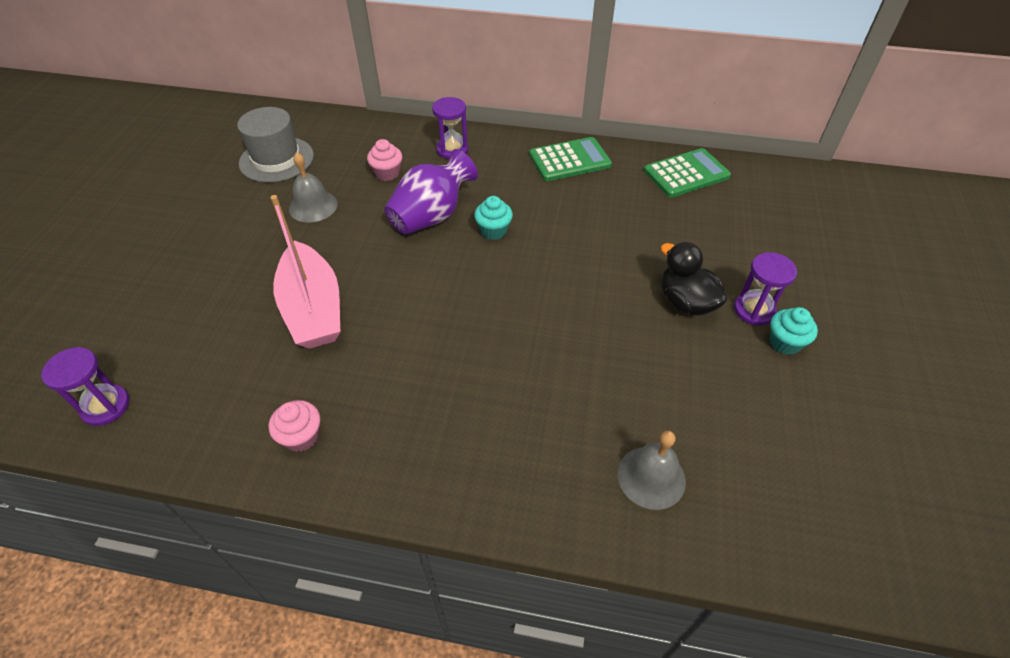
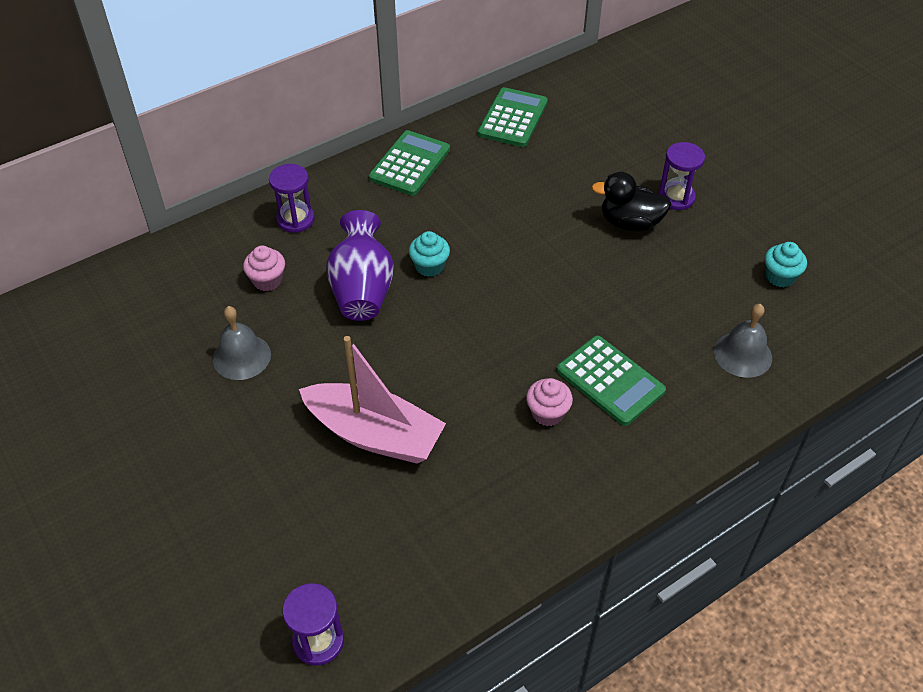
camera: 45 degrees left, 0 degrees up
grey hat [237,107,314,183] -> none
pink cupcake [268,400,320,452] -> pink cupcake moved to [526,378,573,426]
turquoise cupcake [769,307,818,355] -> turquoise cupcake moved to [765,242,807,287]
none -> green calculator [557,336,666,426]

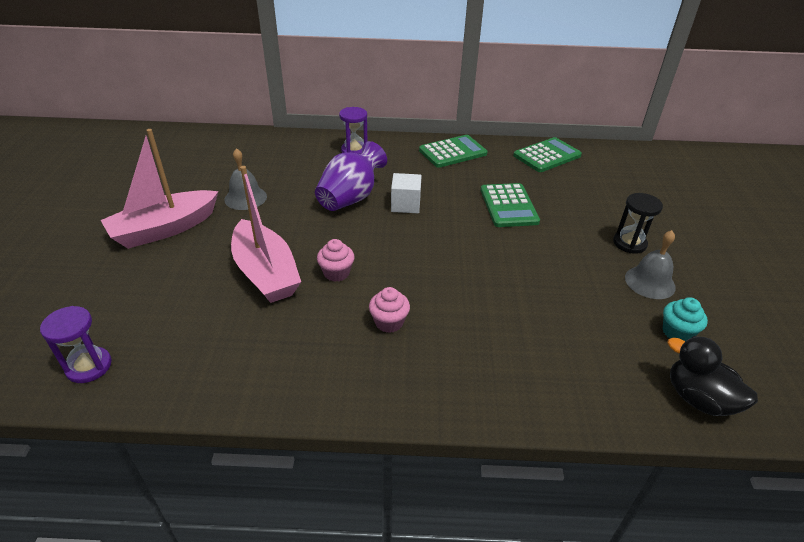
camera: 35 degrees right, 10 degrees down
pink cupcake [243,246,285,291] -> pink cupcake moved to [317,239,355,282]
turquoise cupcake [409,231,450,277] -> white cube [391,173,422,213]
green calculator [557,336,666,426] -> green calculator moved to [481,183,540,227]
black duck [592,172,671,231] -> black duck moved to [667,336,758,416]
purple hourglass [658,142,705,210] -> black hourglass [613,193,663,254]
grey bell [714,304,772,378] -> grey bell moved to [625,230,676,299]
none -> pink boat [100,129,218,249]

